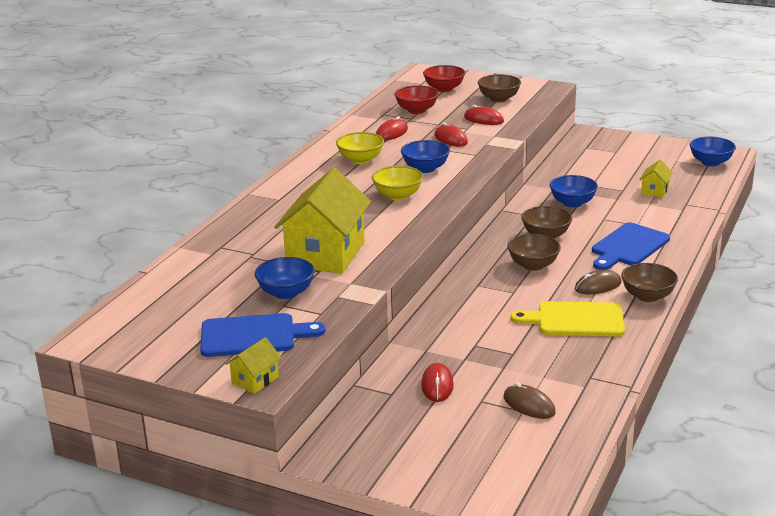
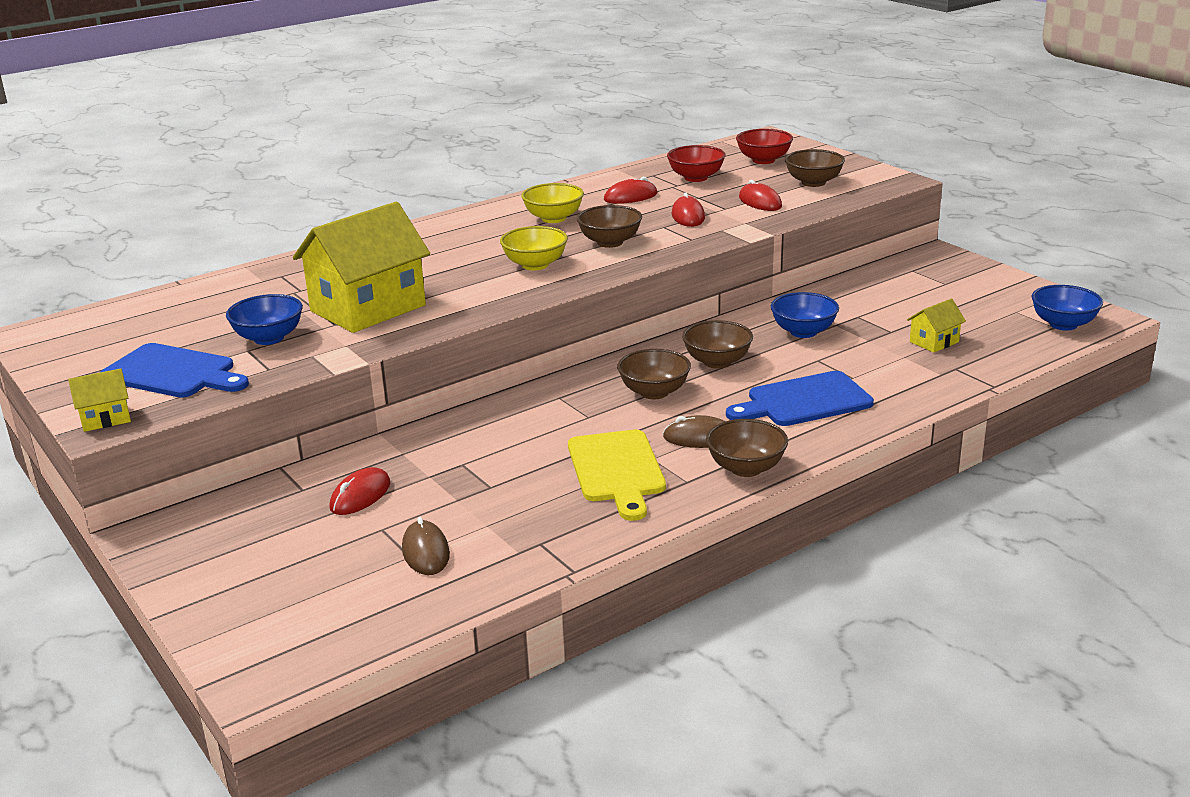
camera: 30 degrees right, 0 degrees up
blue bowl [401,140,450,173] -> brown bowl [577,205,642,248]
yellow cutting board [510,301,625,337] -> yellow cutting board turned 135 degrees counterclockwise [568,430,666,521]

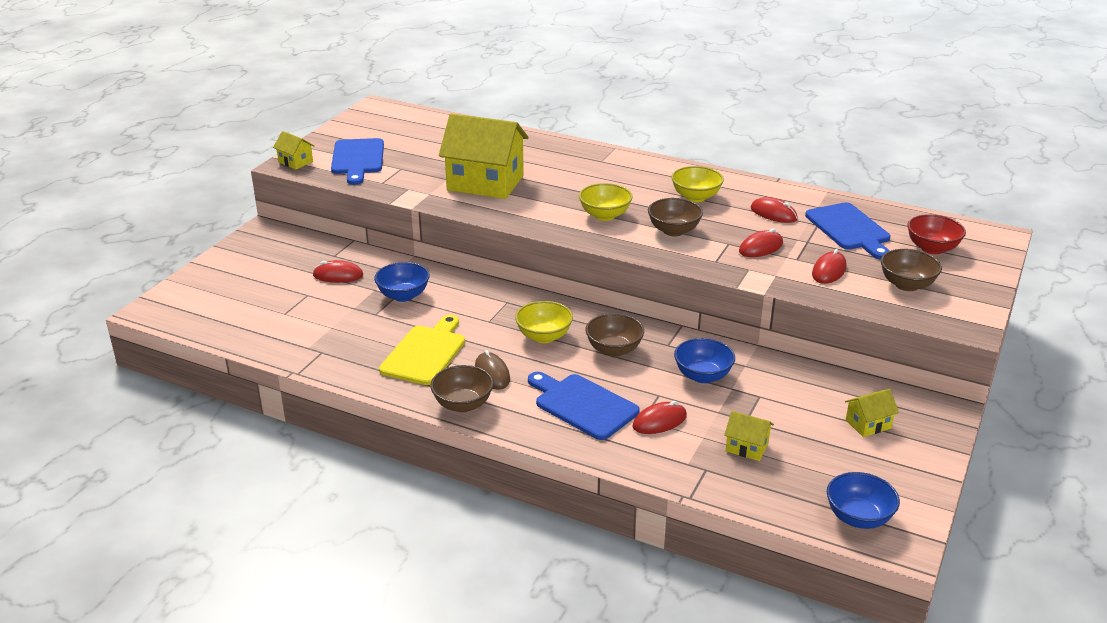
camera: 60 degrees right, 5 degrees up
blue bowl [226,294,303,345] -> blue bowl moved to [374,262,430,302]
brown mouse [402,517,450,575] -> none
yellow cutting board [568,430,666,521] -> yellow cutting board turned 150 degrees clockwise [379,315,465,385]
brown bowl [617,349,691,399] -> yellow bowl [515,301,573,343]
red bowl [667,145,725,182] -> blue cutting board [805,203,890,259]
none -> red mouse [632,401,687,434]
none -> yellow house [845,389,899,437]

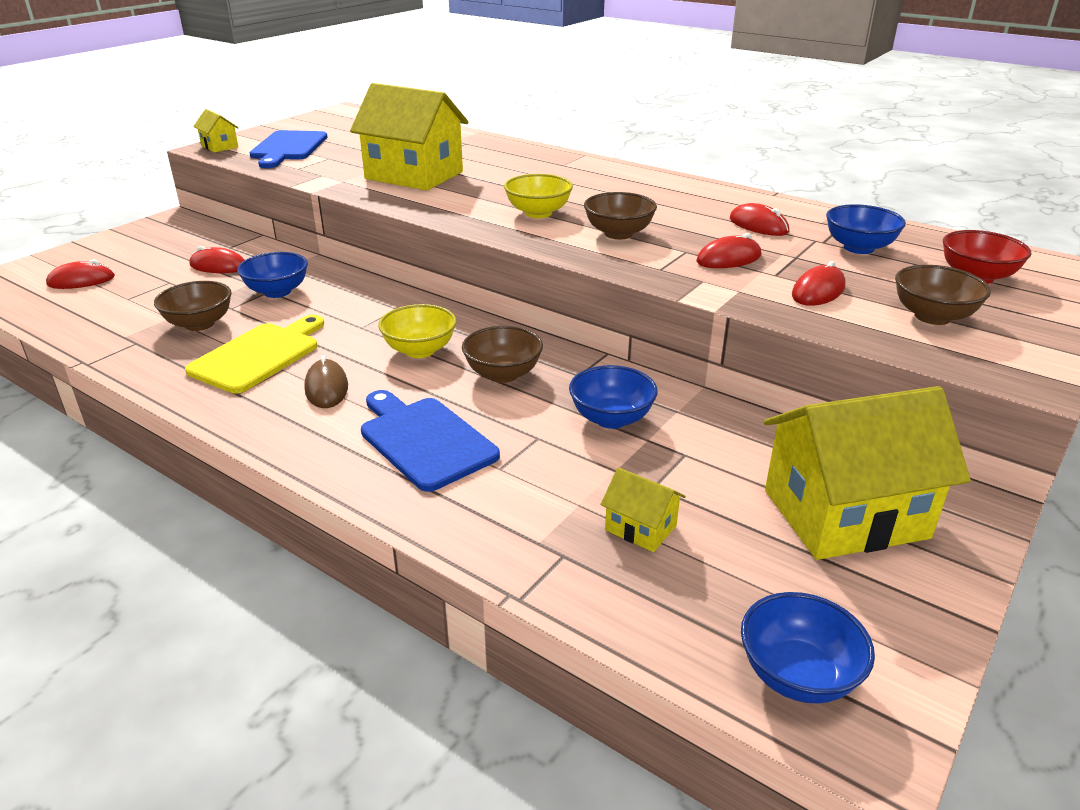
camera: 10 degrees right, 0 degrees up
brown bowl [430,365,494,412] -> brown bowl moved to [154,281,232,331]
red mouse [632,401,687,434] -> red mouse moved to [46,260,115,289]
yellow bowl [671,166,724,202] -> none
blue cutting board [805,203,890,259] -> blue bowl [826,204,906,254]
yellow house [845,389,899,437] -> yellow house [764,386,971,560], size x2.28

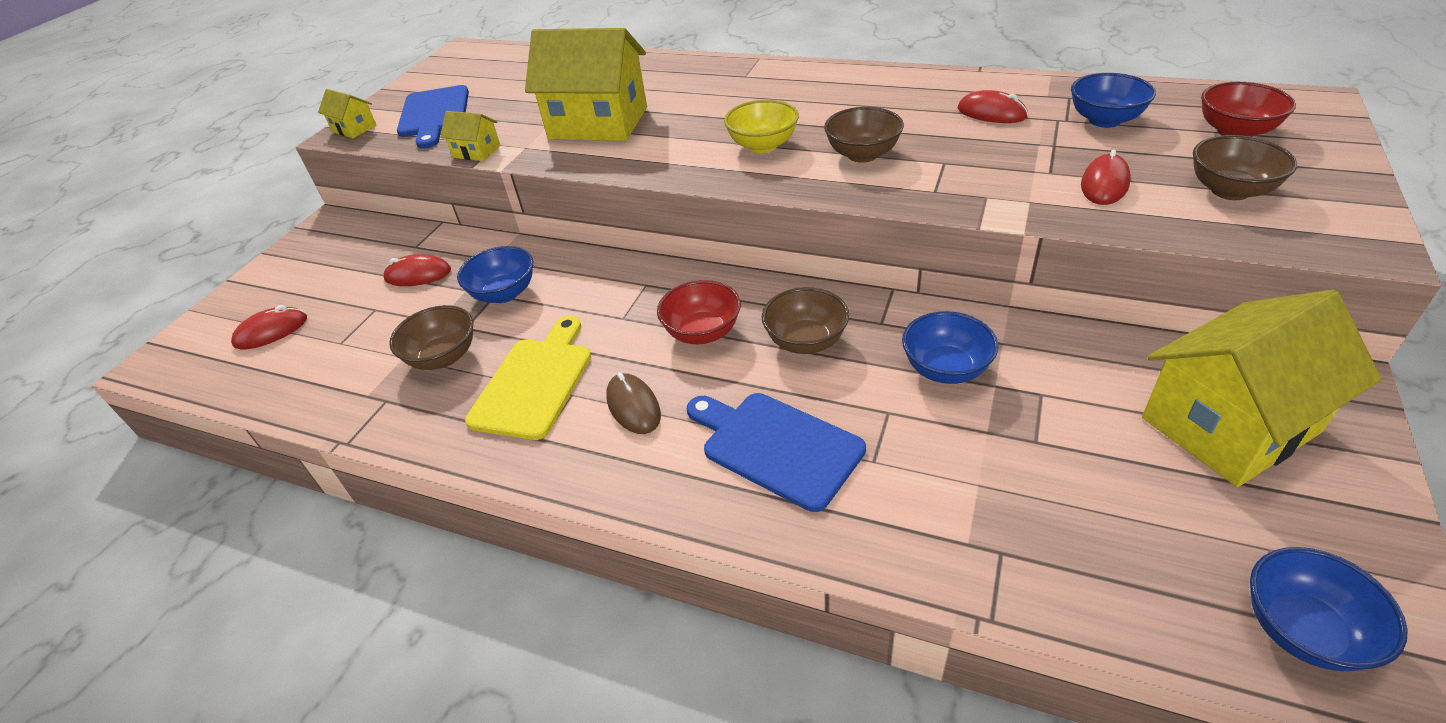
camera: 10 degrees left, 10 degrees up
yellow bowl [378,304,456,358] -> red bowl [657,280,741,344]
yellow house [600,467,686,552] -> yellow house moved to [440,111,501,161]
red mouse [696,233,761,268] -> none

